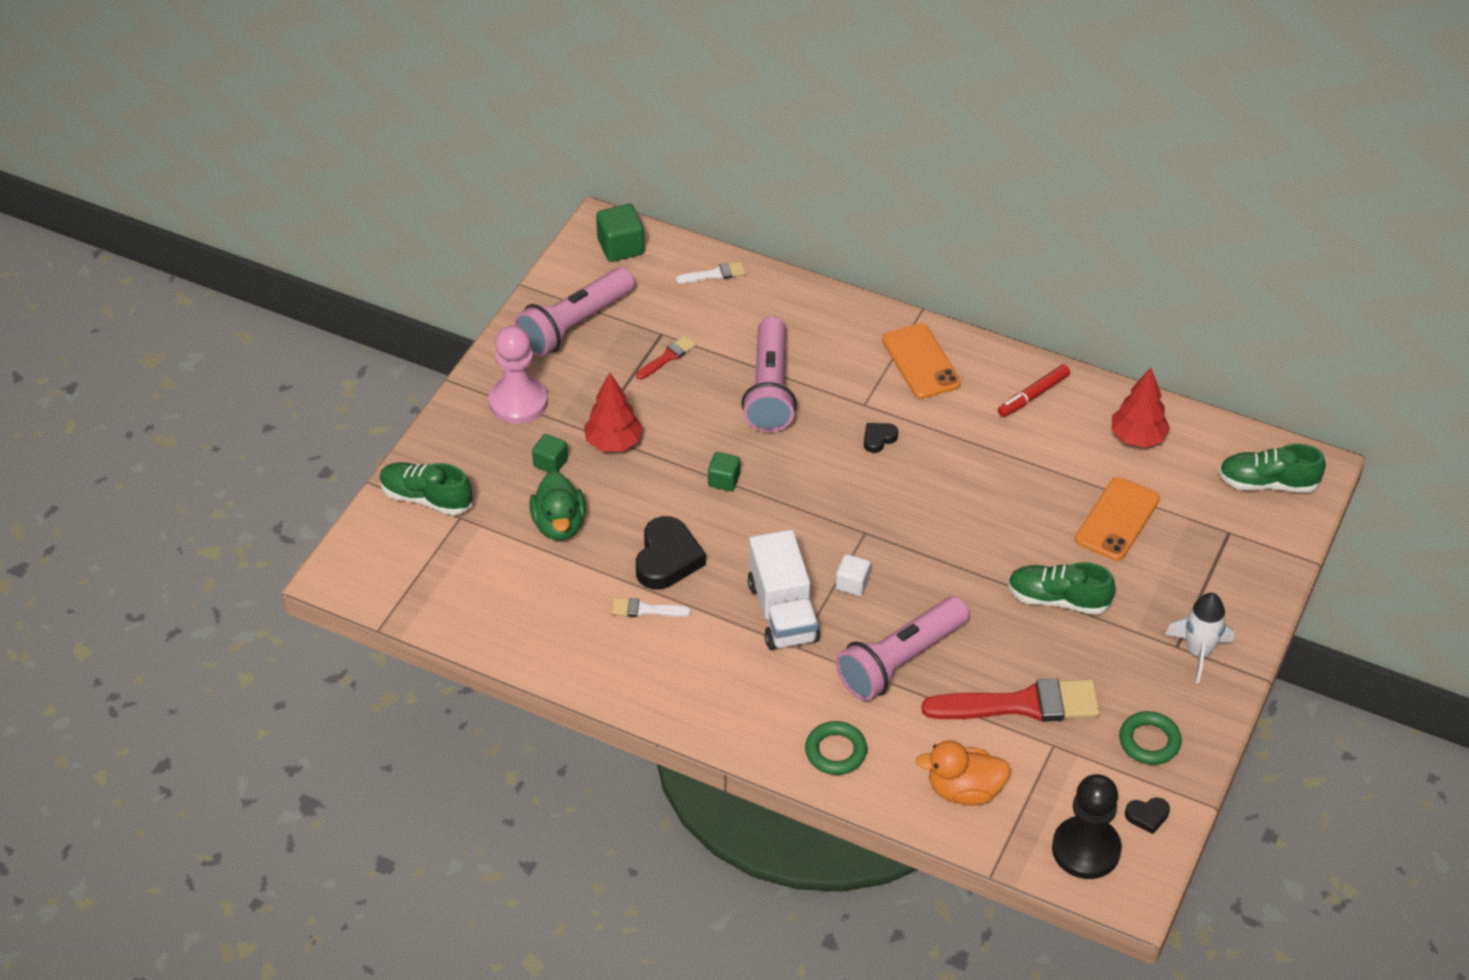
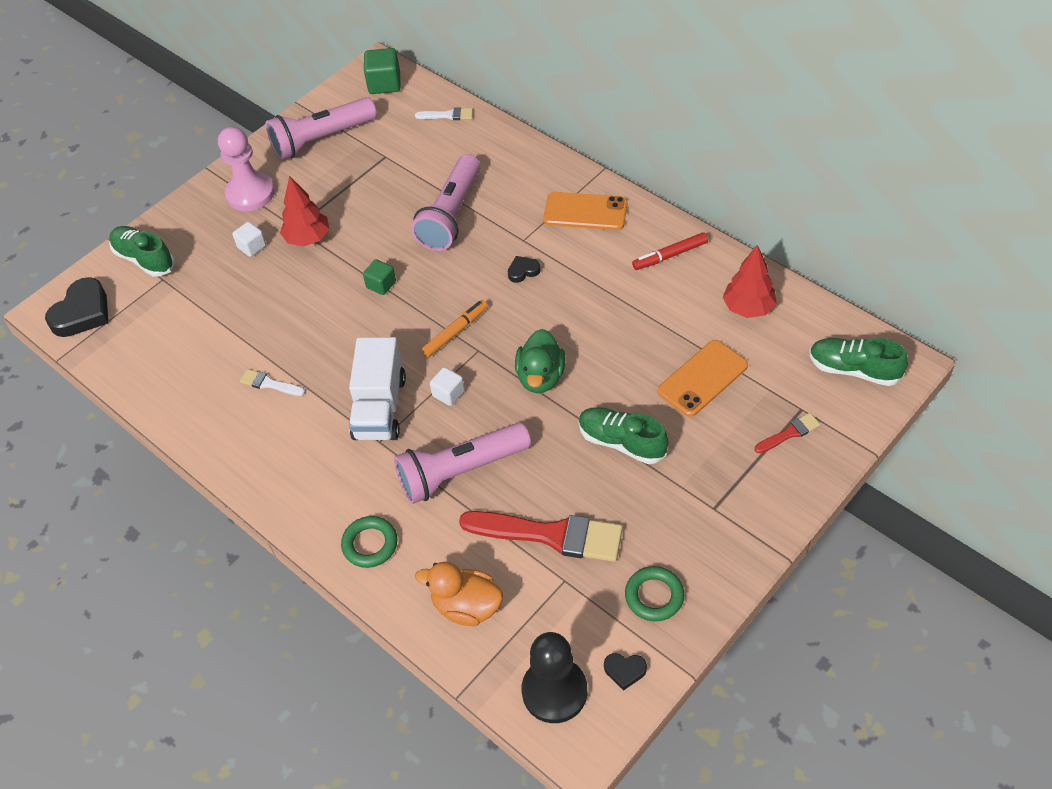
camera: 20 degrees right, 5 degrees up
green duck [530,471,586,541] -> green duck moved to [515,329,566,393]
green cube [532,434,568,473] -> white cube [232,222,266,257]
red brush [636,336,696,380] -> red brush moved to [755,413,820,453]
black heart [636,516,706,590] -> black heart moved to [45,277,108,337]
orange phone [882,323,961,399] -> orange phone turned 75 degrees counterclockwise [543,192,627,230]
white rocket [1165,593,1234,684] -> none
none -> orange marker [421,300,488,357]

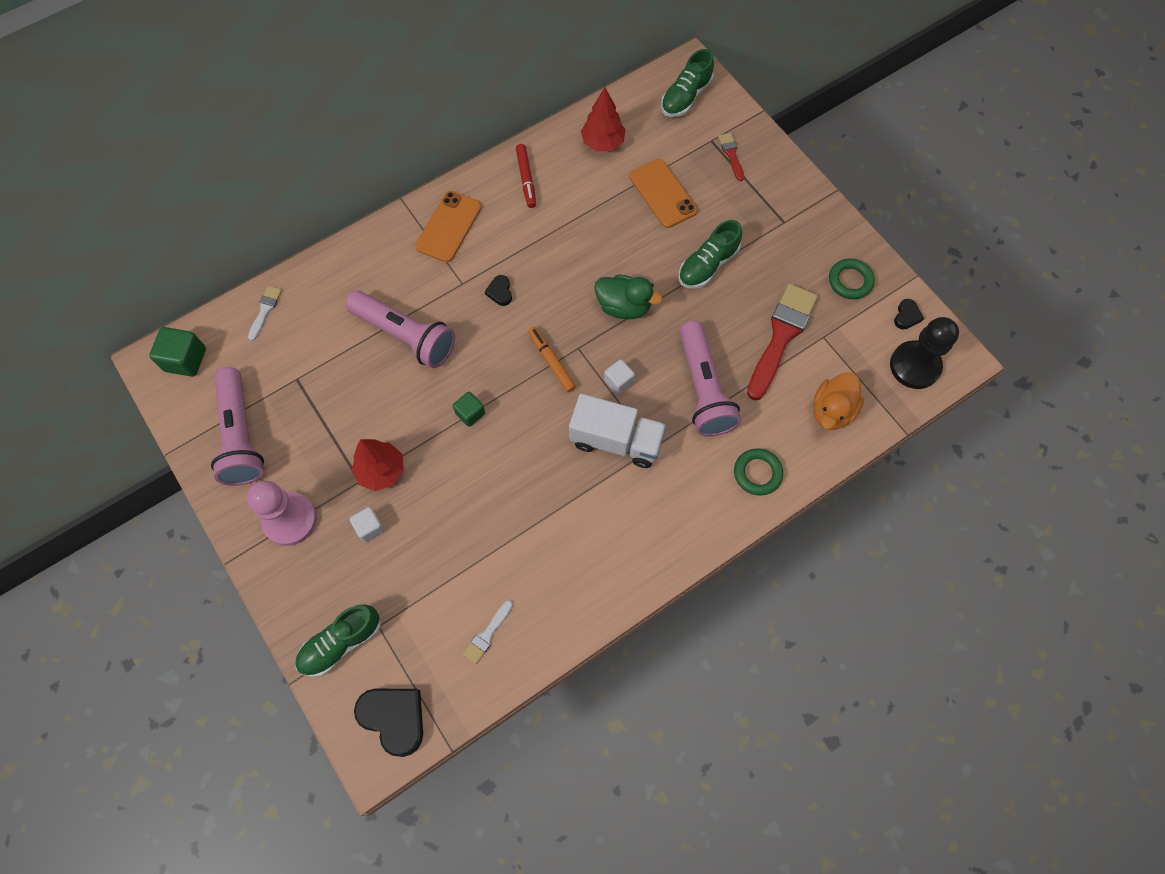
camera: 80 degrees left, 15 degrees up
white brush [240,369,305,396] -> white brush moved to [463,601,513,664]

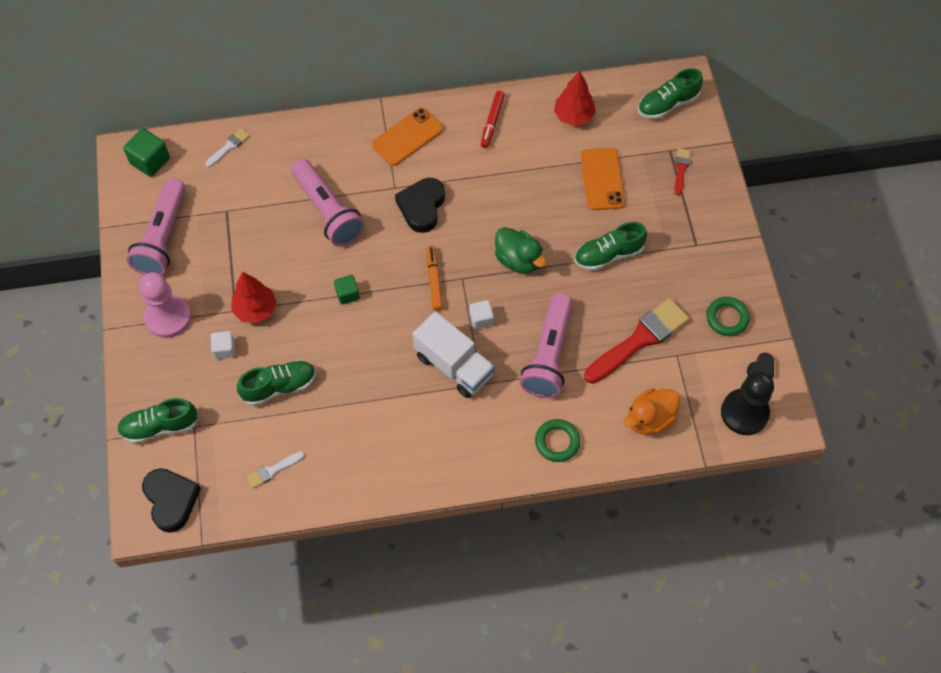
camera: 25 degrees right, 5 degrees down
black heart [485,275,512,306] -> black heart [395,178,445,233], size x2.01
none -> green shoe [237,360,316,406]

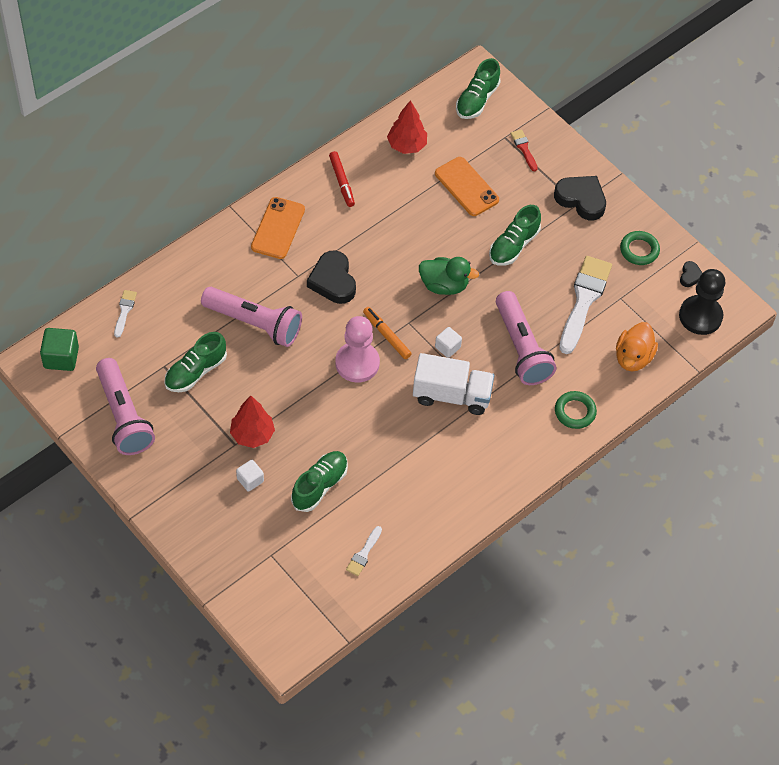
camera: 35 degrees left, 5 degrees down
green shoe [117,398,199,444] -> green shoe moved to [164,332,227,392]
pink pawn [139,272,191,338] -> pink pawn moved to [335,316,380,382]
black heart [142,468,201,533] -> black heart moved to [554,176,606,221]
green cube [334,275,360,305] -> none
red brush [584,298,689,384] -> white brush [559,256,612,354]

